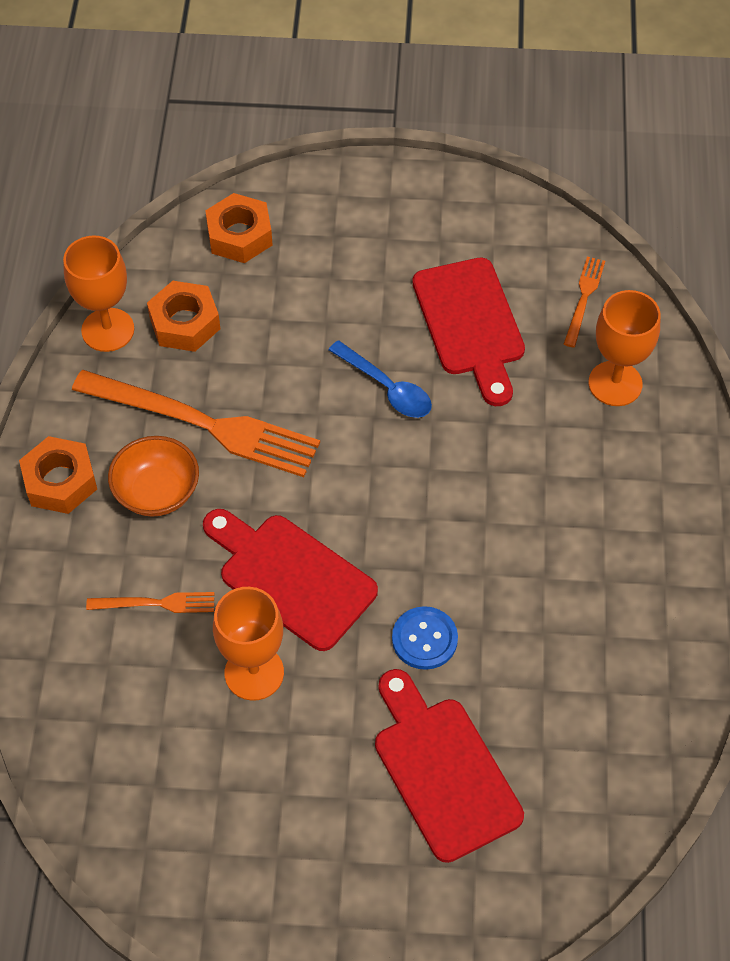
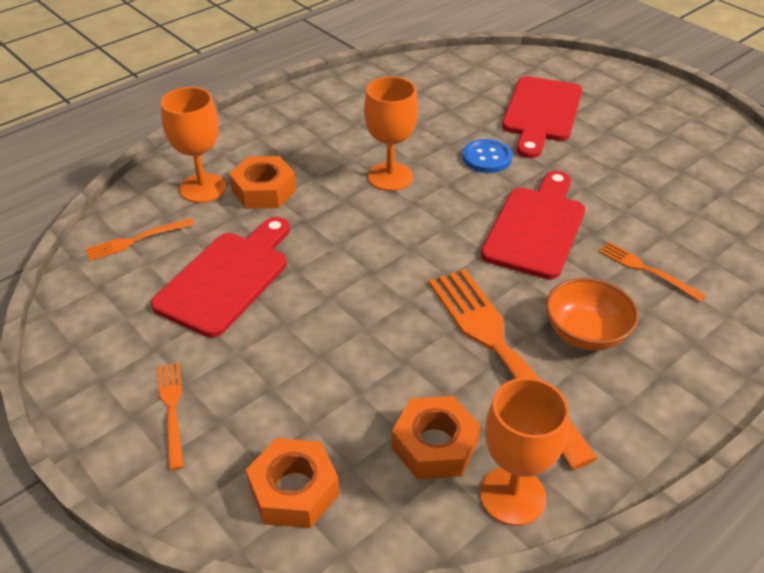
camera: 135 degrees left, 15 degrees down
orange nut [19,436,97,514] -> orange nut moved to [229,156,296,209]
red cutting board [203,509,378,651] -> red cutting board turned 150 degrees counterclockwise [481,171,585,279]
orange goblet [213,587,284,701] -> orange goblet moved to [364,76,418,191]
blue spoon [329,340,432,418] -> none
none -> orange fork [158,363,184,470]

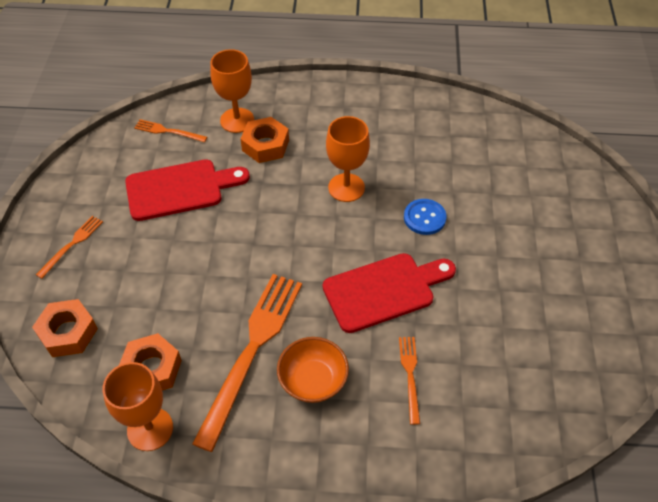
camera: 45 degrees right, 10 degrees up
red cutting board [502,76,582,158] -> none

